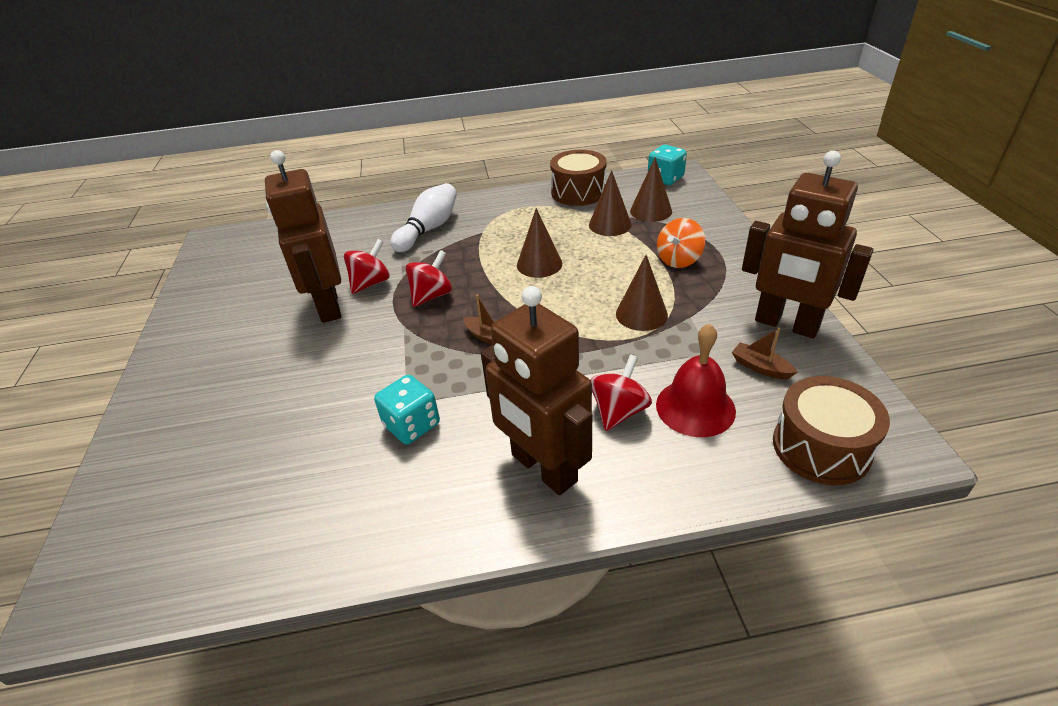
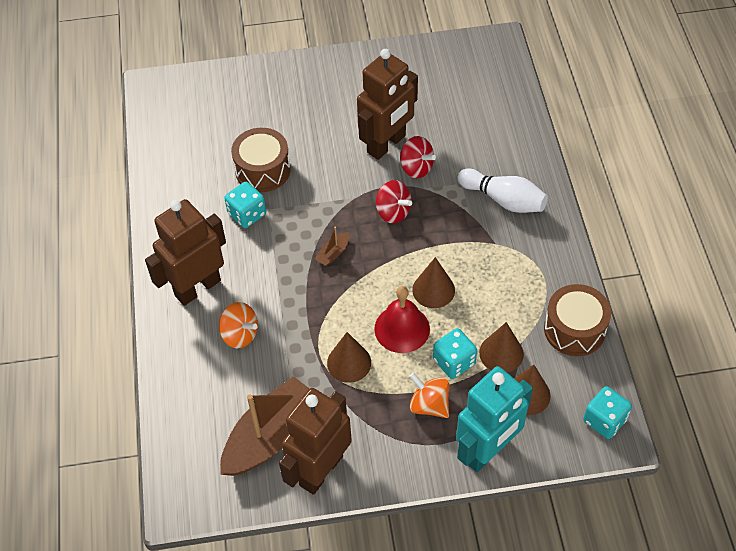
camera: 90 degrees right, 15 degrees up
brown robot [265,150,341,323] -> brown robot turned 150 degrees clockwise [357,49,418,160]
red spinning top [590,355,652,431] -> orange spinning top [219,302,258,348]
red bell [656,323,736,437] -> red bell moved to [374,286,430,353]
brown boat [732,327,798,379] -> brown boat [220,376,310,476], size x2.44
brown drum [773,376,890,485] -> brown drum moved to [231,128,291,192]
none -> turquoise dice [433,328,477,379]
none -> turquoise robot [456,366,533,472]

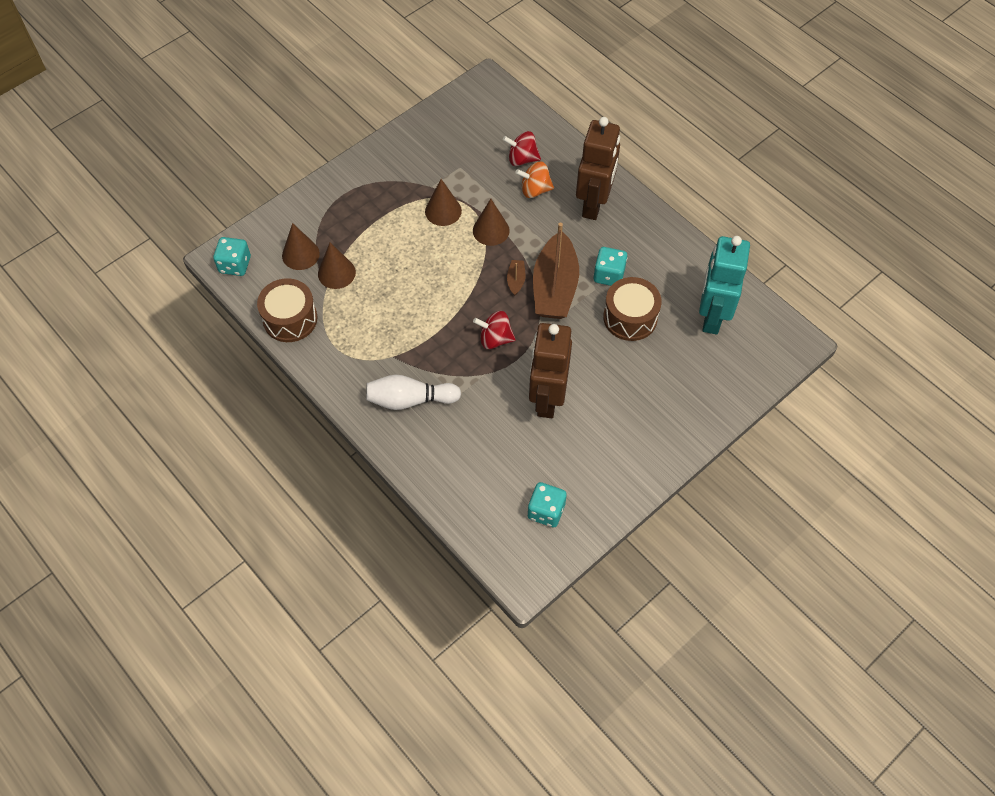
camera: 145 degrees right, 5 degrees up
brown boat [220,376,310,476] -> brown boat moved to [533,223,579,319]
brown robot [279,388,352,495] -> none
red bell [374,286,430,353] -> none
red spinning top [400,136,436,178] -> red spinning top moved to [503,131,541,166]
orange spinning top [409,372,449,418] -> none
brown cone [412,257,455,308] -> brown cone moved to [473,199,510,246]
turquoise dice [433,328,477,379] -> turquoise dice moved to [528,482,567,527]
turquoise robot [456,366,533,472] -> turquoise robot moved to [699,236,750,334]

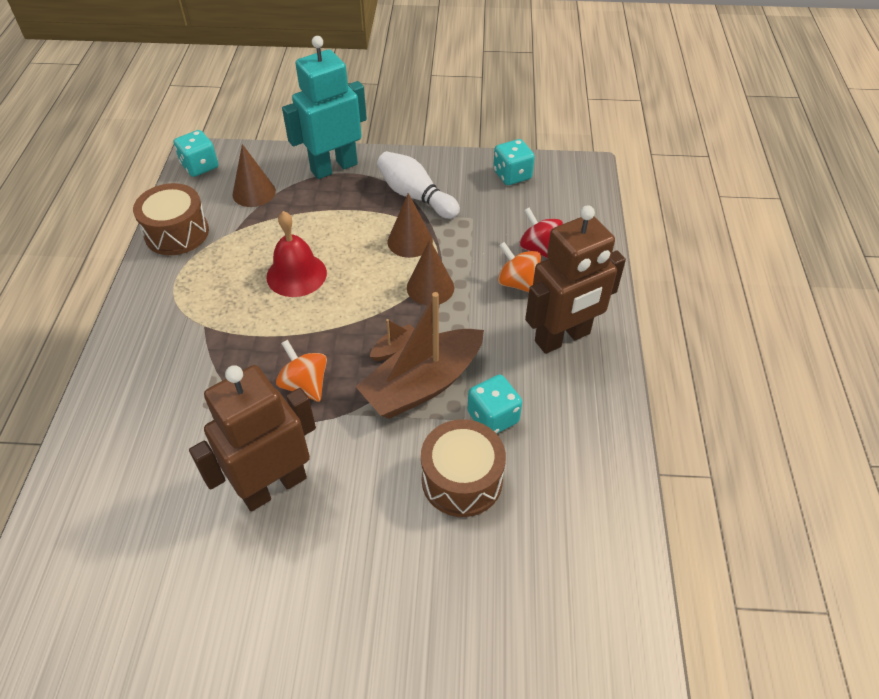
camera: 45 degrees right, 10 degrees down
brown cone [318,242,356,289] -> none
white bowling pin [366,375,461,410] -> white bowling pin moved to [377,151,460,219]
red spinning top [473,311,516,349] -> orange spinning top [276,340,327,402]
turquoise dice [528,482,567,527] -> turquoise dice moved to [493,139,535,185]
turquoise robot [699,236,750,334] -> turquoise robot moved to [282,36,367,179]
none -> red bell [267,211,327,297]

